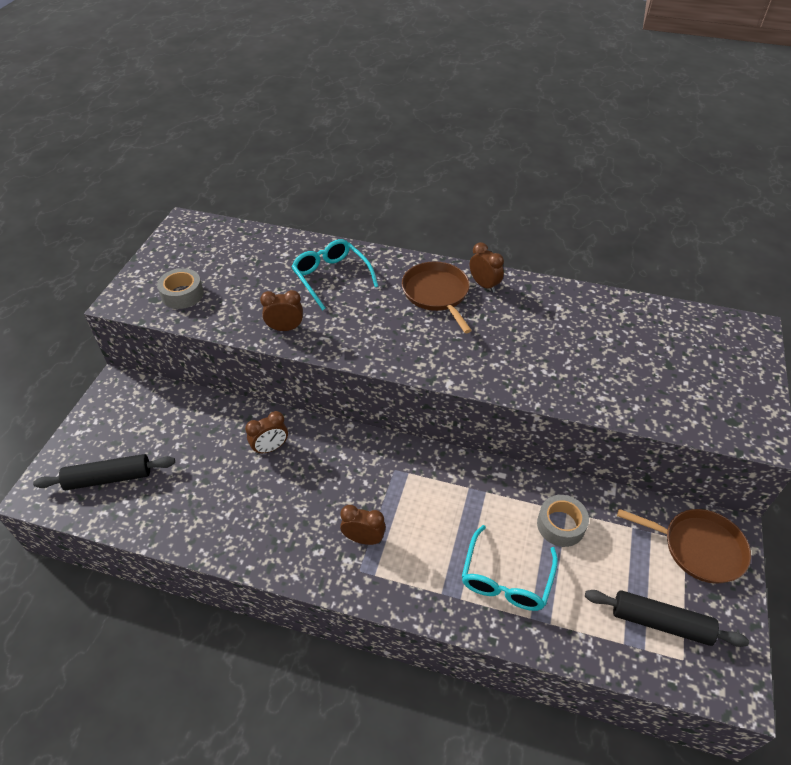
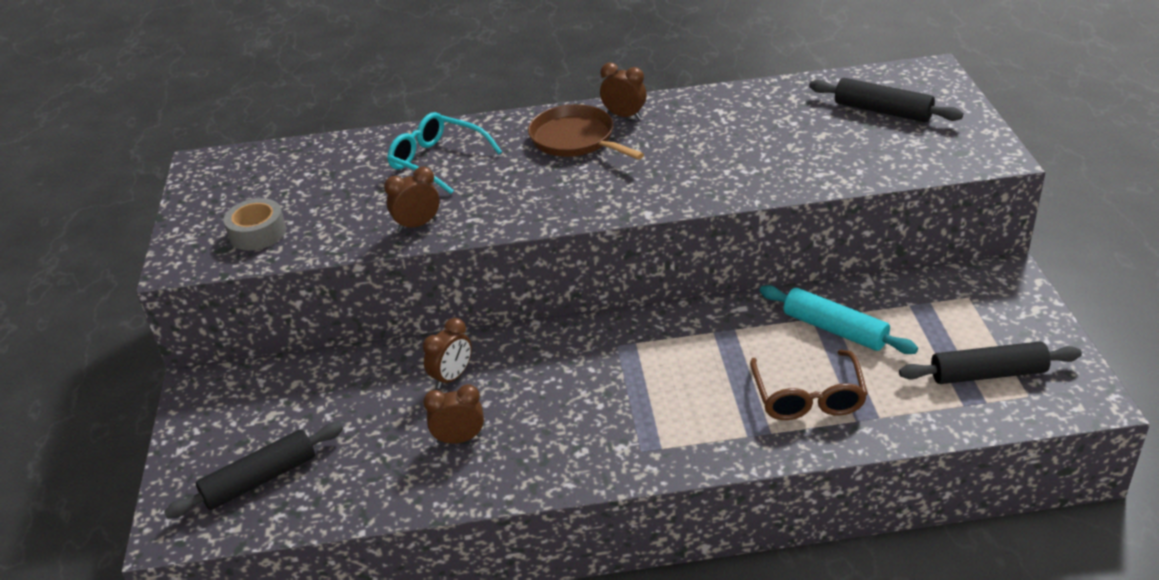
camera: 20 degrees left, 10 degrees down
brown clock [340,505,386,545] -> brown clock moved to [423,384,484,444]
turquoise glasses [462,525,558,611] -> brown glasses [750,350,868,420]
grey tape [537,495,589,547] -> turquoise rolling pin [760,285,918,354]
brown pan [617,509,751,584] -> none
none -> black rolling pin [809,78,963,122]

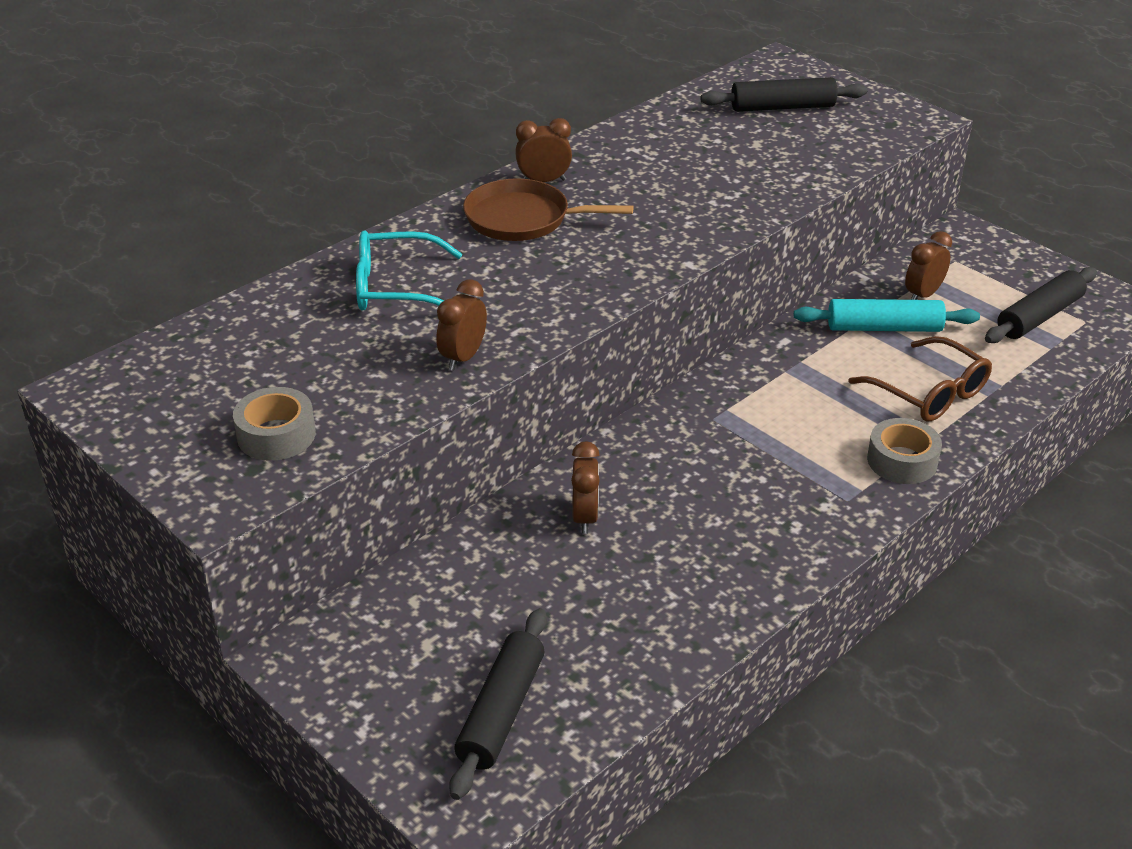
camera: 40 degrees left, 0 degrees up
brown clock [423,384,484,444] -> brown clock moved to [905,231,952,300]
none -> grey tape [867,418,942,484]

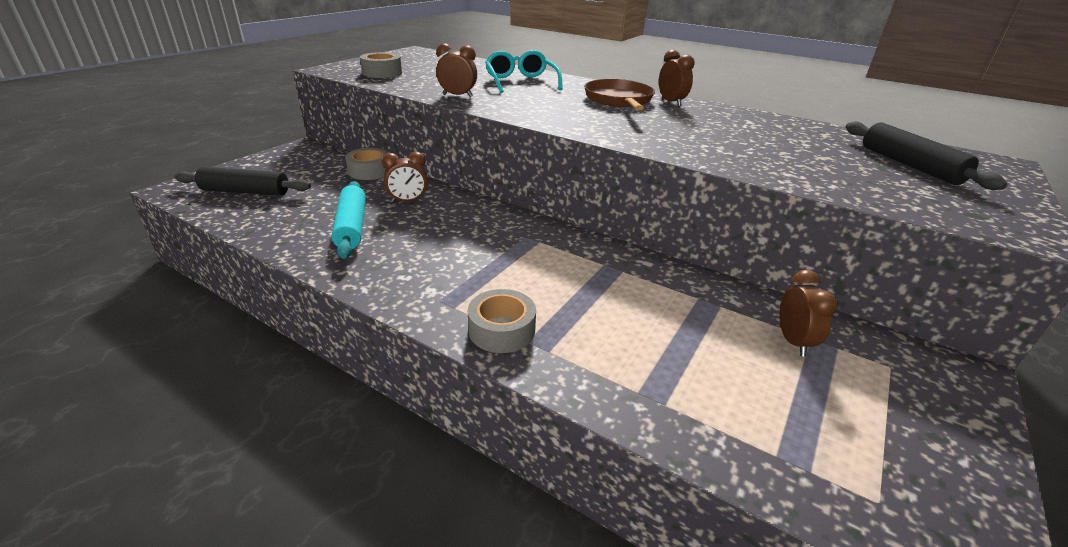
camera: 75 degrees right, 5 degrees down
turquoise rolling pin [794,299,980,332] -> turquoise rolling pin moved to [332,181,366,259]
brown glasses [848,336,992,422] -> none
brown clock [905,231,952,300] -> brown clock turned 60 degrees clockwise [779,269,838,357]
black rolling pin [985,267,1097,343] -> none
none -> grey tape [345,148,388,180]

